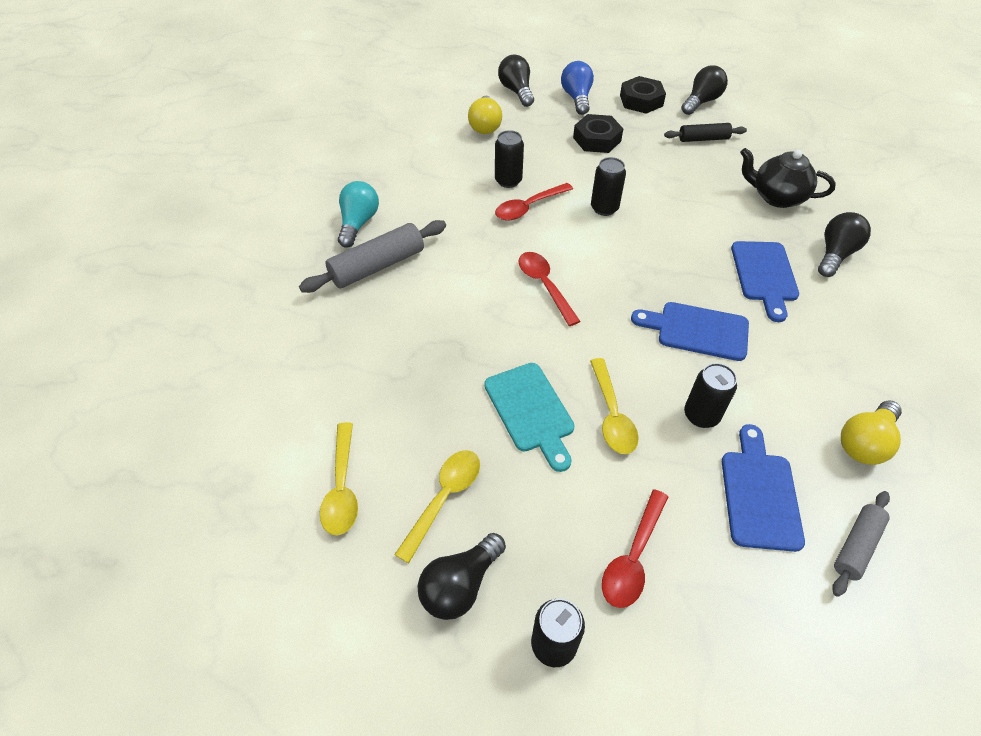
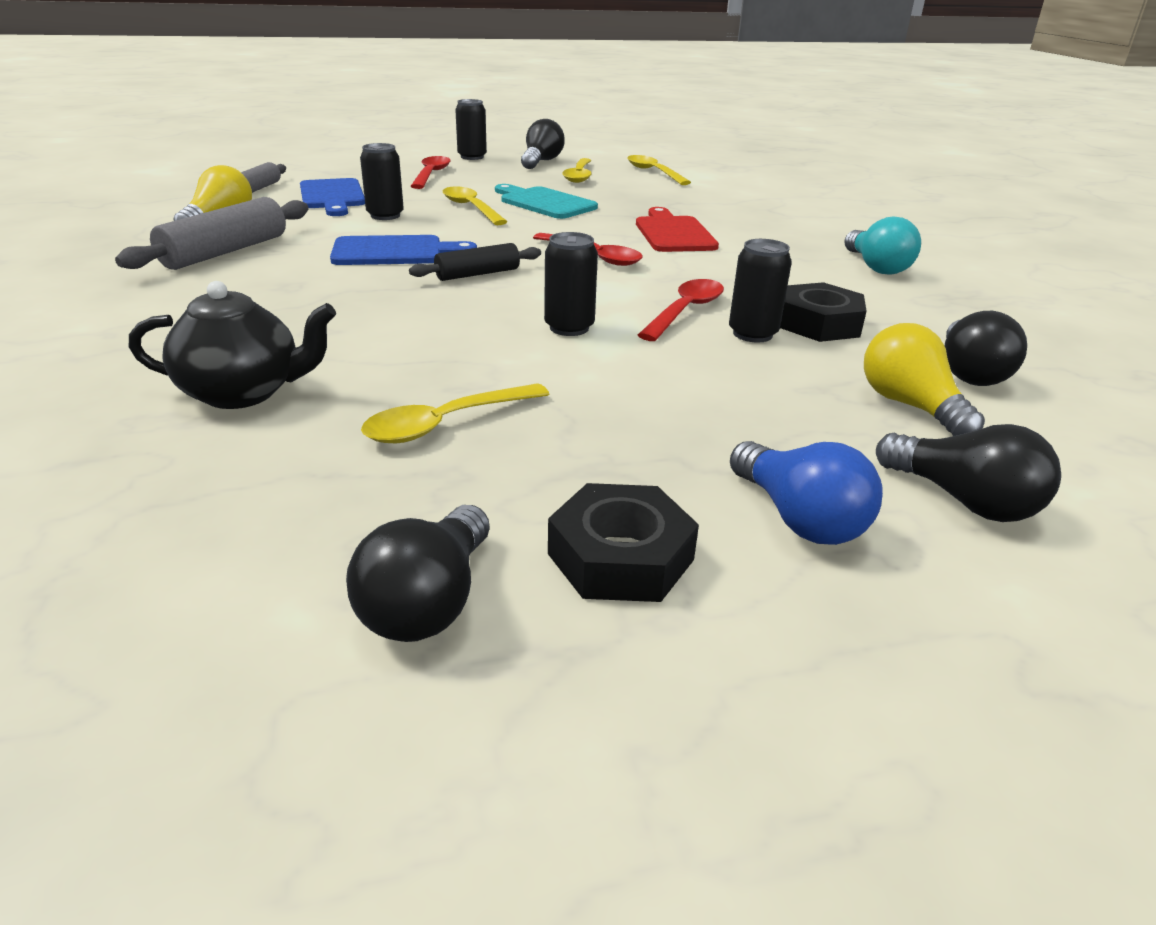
camera: 155 degrees right, 20 degrees down
grey rolling pin [299,220,446,293] -> grey rolling pin moved to [115,197,309,270]
black nut [573,114,623,153] -> black nut moved to [780,282,867,342]
black rolling pin [664,123,747,142] -> black rolling pin moved to [409,243,541,281]
blue cutting board [731,241,799,322] -> none
black light bulb [818,212,871,277] -> black light bulb moved to [945,311,1027,386]
none -> yellow spoon [361,383,549,443]
none -> red cutting board [636,207,719,252]

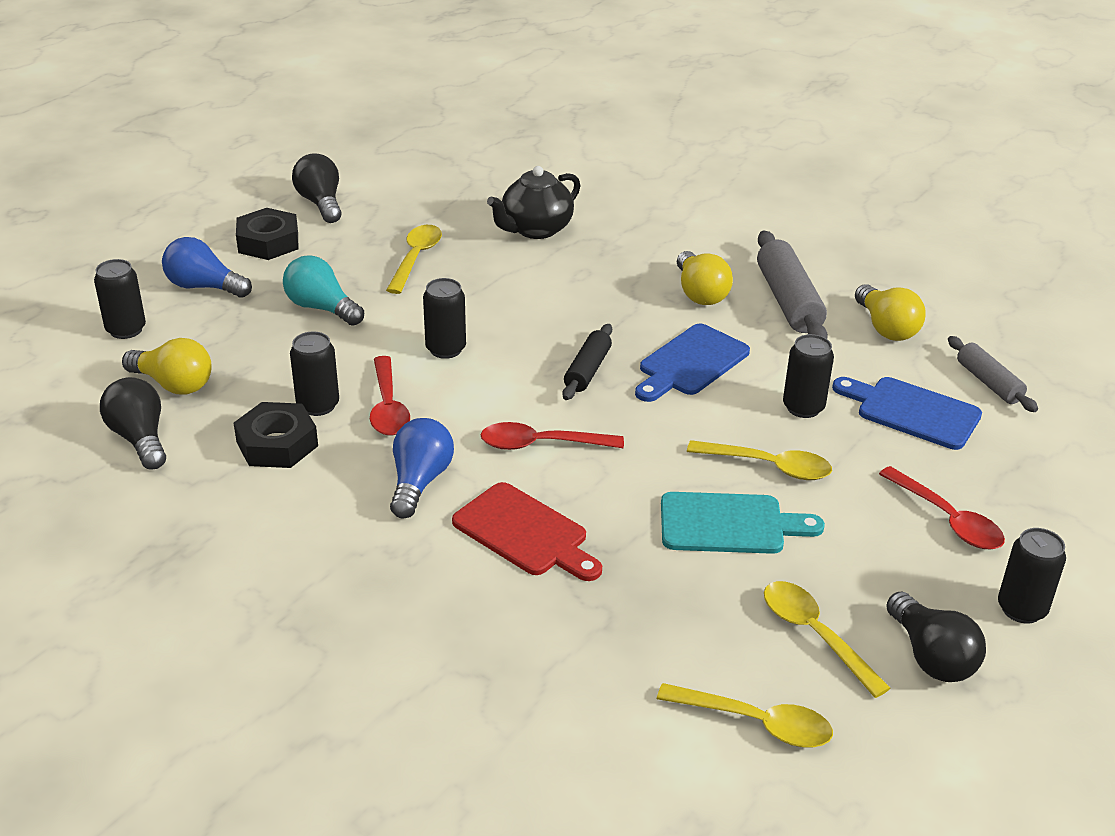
camera: 140 degrees right, 5 degrees up
turquoise light bulb [844,216,921,275] -> turquoise light bulb moved to [283,255,364,326]
black light bulb [876,424,1061,522] -> black can [94,259,146,339]
none -> blue light bulb [390,418,454,518]
none -> yellow light bulb [677,251,733,305]

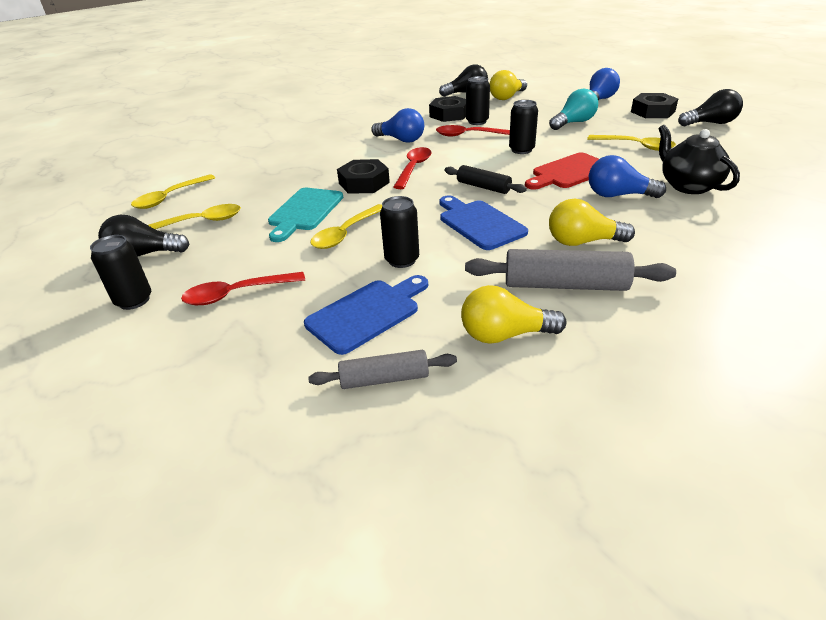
camera: 110 degrees right, 0 degrees up
black can [94,259,146,339] -> none
red cutting board [452,482,602,581] -> red cutting board moved to [525,152,599,190]
none -> black nut [337,159,390,194]
none -> blue light bulb [589,155,666,198]

